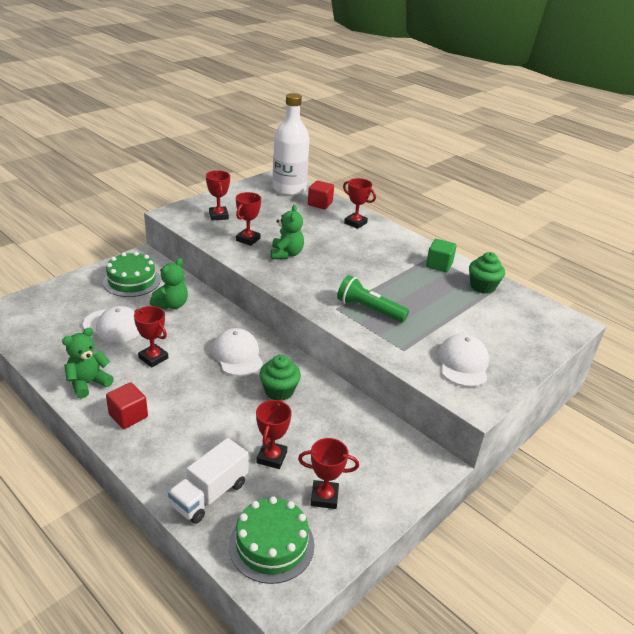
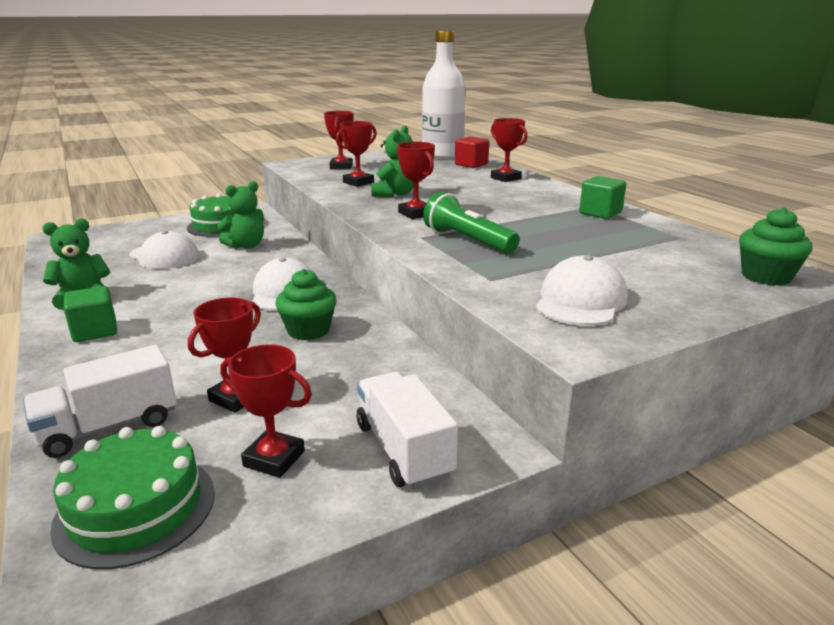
camera: 20 degrees right, 10 degrees down
red cube [106,382,148,429] -> green cube [64,286,117,342]
red trophy [134,306,168,368] -> red trophy moved to [397,142,435,219]
green cupcake [469,252,505,294] -> green cupcake moved to [739,207,813,285]
none -> white truck [357,372,458,489]

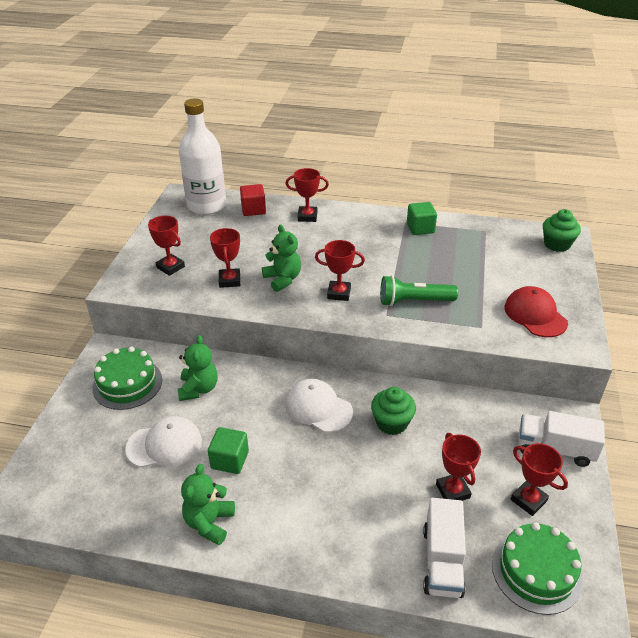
camera: 50 degrees left, 15 degrees up
green cube [64,286,117,342] -> green cube moved to [208,427,249,474]
red trophy [220,344,312,478] -> red trophy turned 75 degrees clockwise [511,443,568,516]
white cap [536,255,628,326] -> red cap [505,286,568,337]

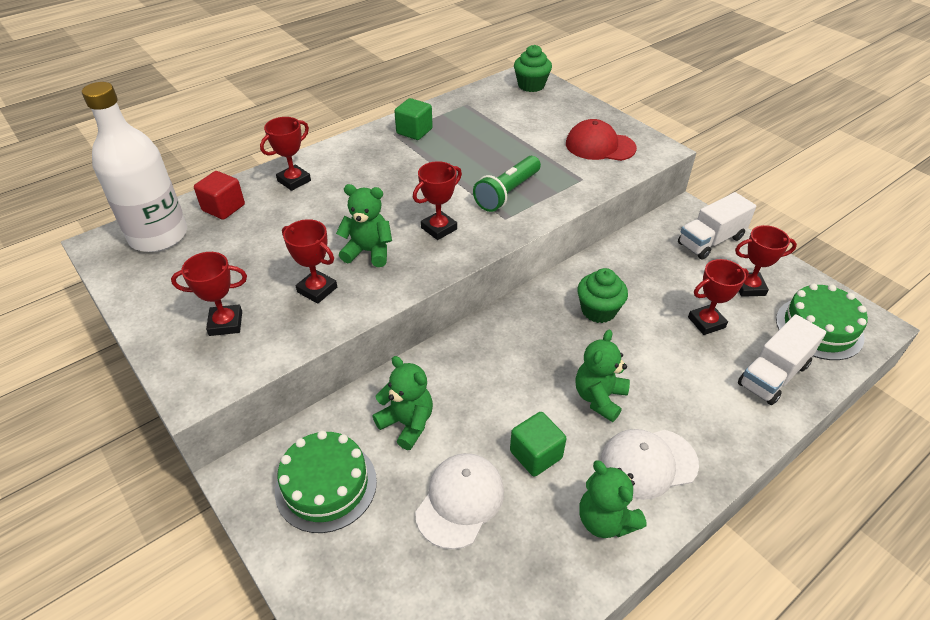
camera: 50 degrees left, 5 degrees up
white cap [285,379,353,432] -> white cap moved to [600,429,699,500]
white truck [423,498,466,598] -> white truck turned 90 degrees clockwise [738,314,826,405]
red trophy [436,433,481,501] -> red trophy turned 45 degrees counterclockwise [688,259,749,335]
none -> green teddy bear [576,330,630,422]

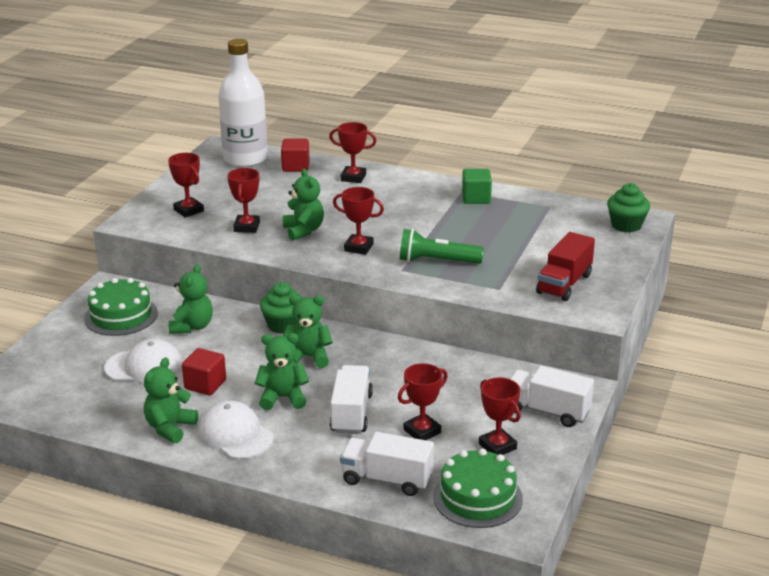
camera: 60 degrees right, 15 degrees down
green cube [510,412,567,477] -> red cube [182,348,226,395]
red cap [566,119,637,161] -> red truck [536,232,595,301]
green cupcake [577,268,628,323] -> green cupcake moved to [260,282,303,334]
red trophy [688,259,749,335] -> red trophy turned 75 degrees counterclockwise [398,363,448,440]
none -> green teddy bear [283,295,333,368]
none -> white truck [330,365,373,434]

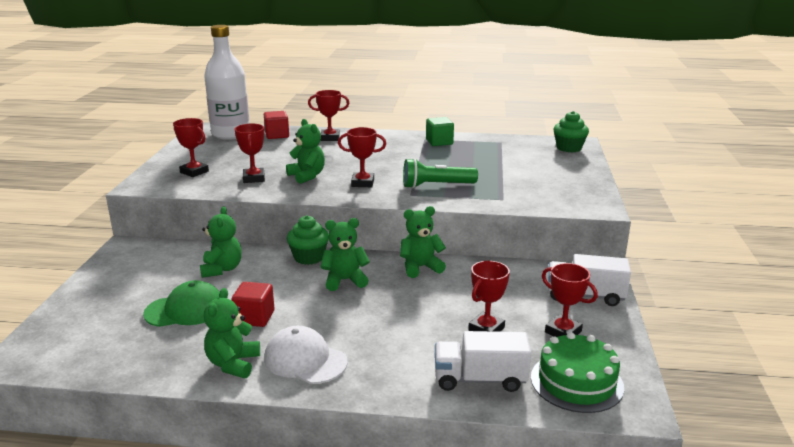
camera: 15 degrees left, 5 degrees down
green cake [84,278,158,336] -> none
white cap [104,339,183,383] -> green cap [143,280,220,327]
green teddy bear [255,333,309,410] -> green teddy bear moved to [400,206,446,278]
white truck [330,365,373,434] -> none
red truck [536,232,595,301] -> none

